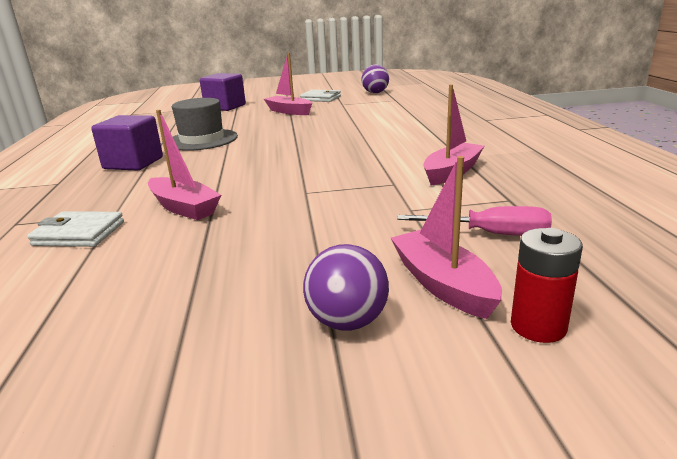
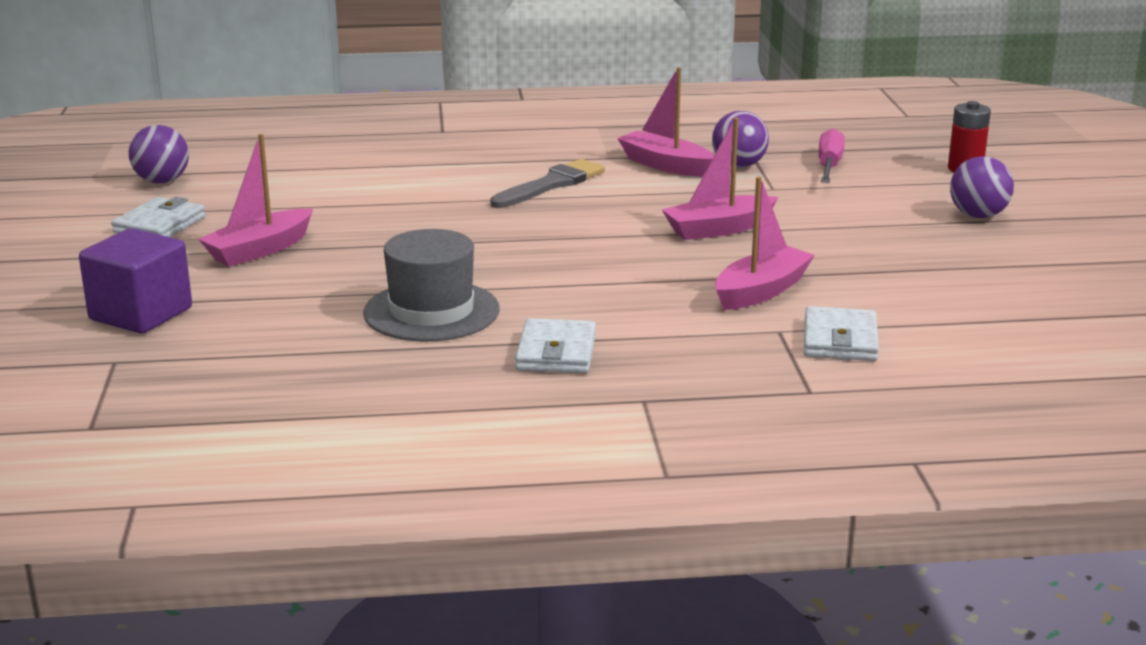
camera: 90 degrees left, 0 degrees up
purple cube [91,115,163,170] -> white wallet [515,318,596,373]
pink boat [391,156,502,319] -> pink boat moved to [662,118,778,240]
none -> grey brush [490,159,605,208]
none -> purple ball [712,111,769,168]

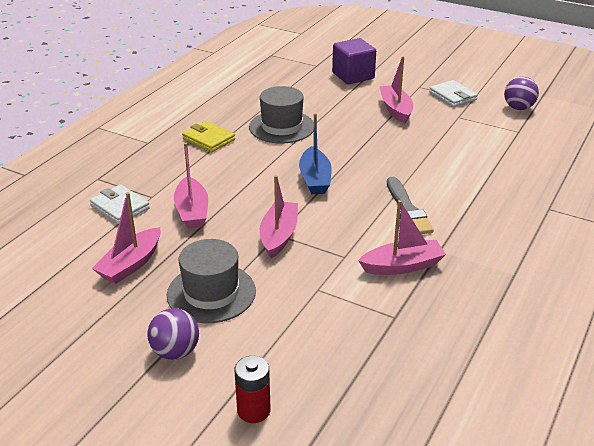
camera: 125 degrees right, 10 degrees up
white wallet [515,318,596,373] -> yellow wallet [182,121,235,152]
purple ball [712,111,769,168] -> none
pink screwdriver [819,128,845,183] -> none
none -> pink boat [92,192,161,284]
none -> grey hat [167,239,256,323]
none -> blue boat [299,113,332,194]

